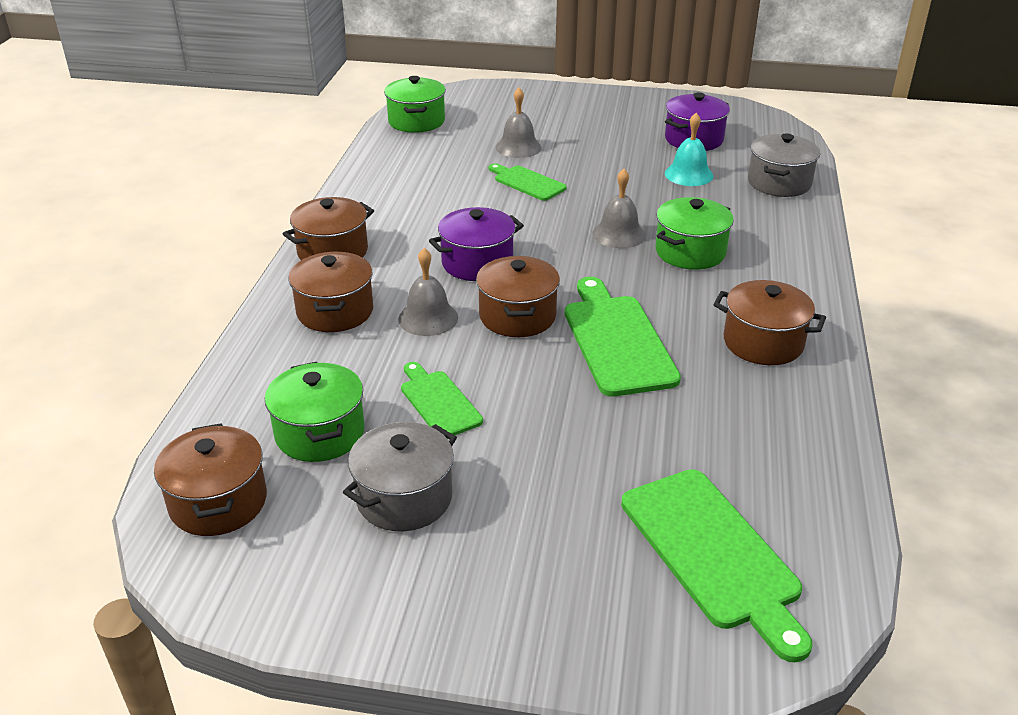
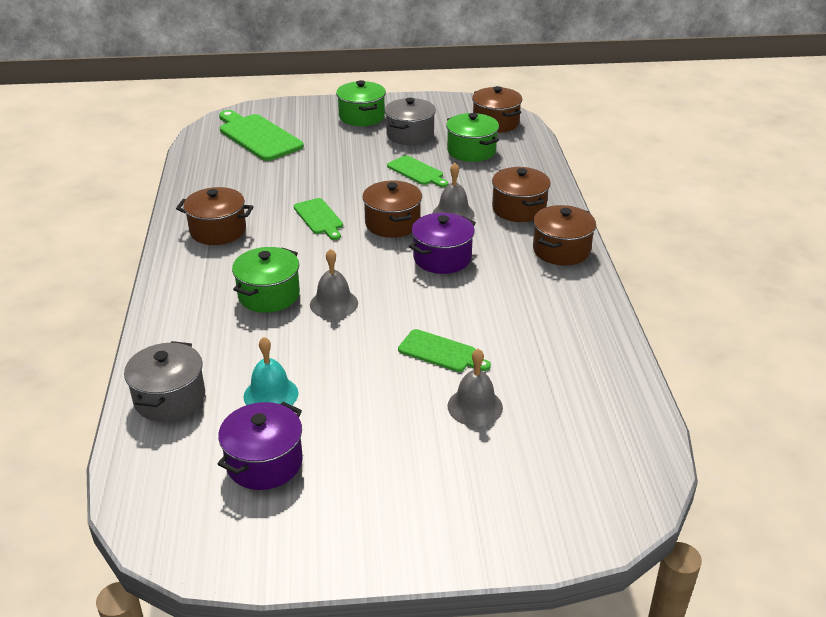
camera: 165 degrees right, 0 degrees up
green pot [384,76,446,133] -> green pot moved to [336,80,386,126]
green cutting board [565,277,681,397] -> green cutting board [294,198,343,240], size x0.58

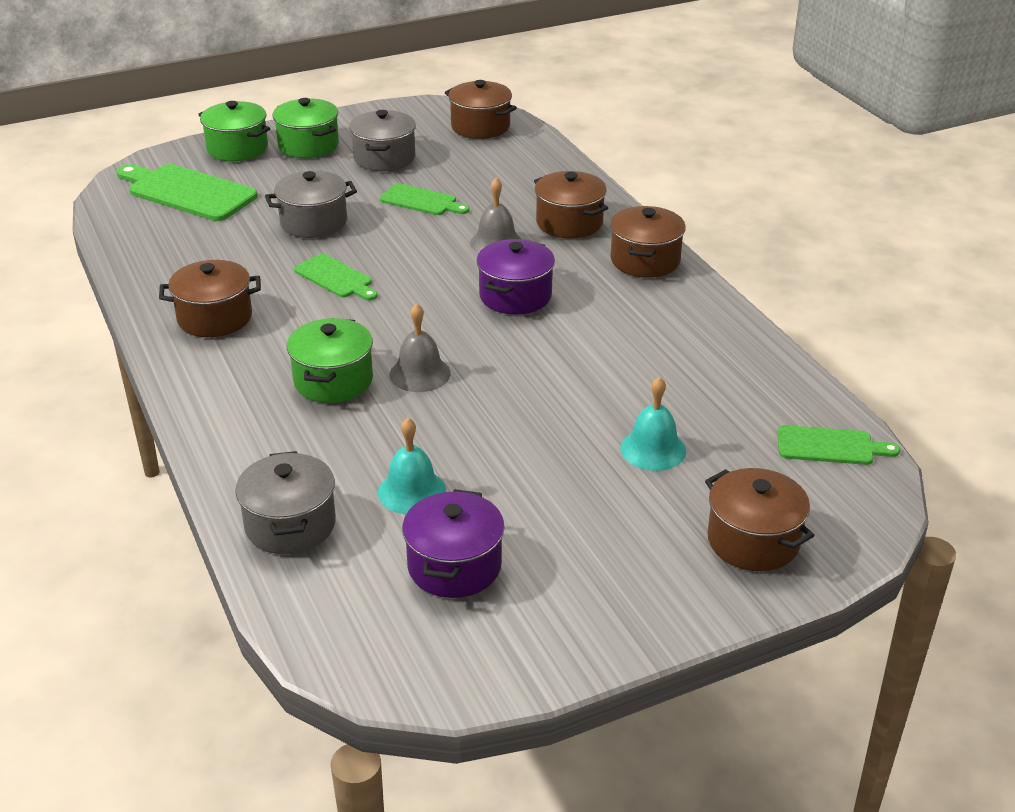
camera: 20 degrees left, 0 degrees up
brown pot [362,181,422,238] -> brown pot moved to [705,468,815,571]
green cutting board [398,329,491,372] -> green cutting board moved to [778,425,900,465]
green pot [446,113,499,162] -> green pot moved to [198,101,270,161]
grey bell [447,348,503,426] -> turquoise bell [620,377,686,471]
none -> grey pot [265,170,357,238]

